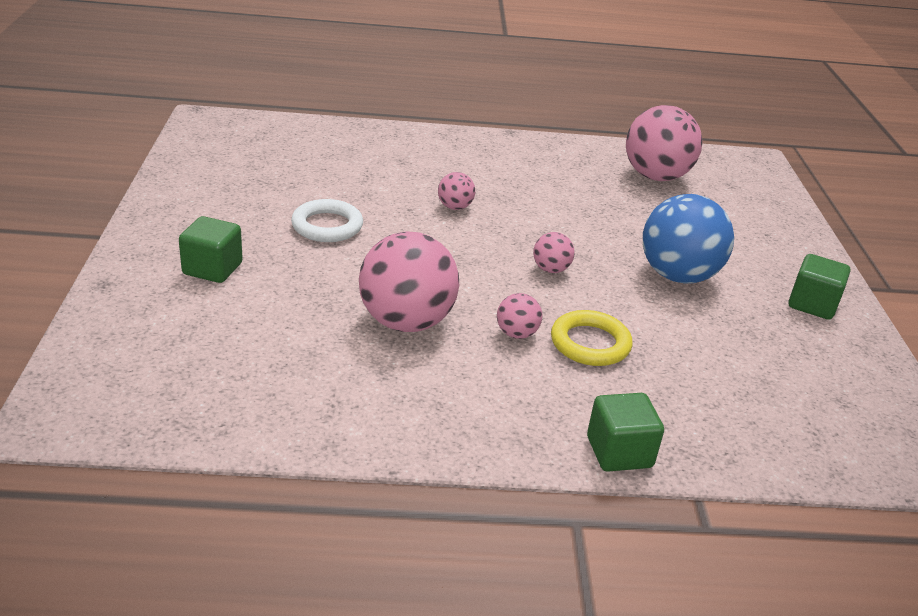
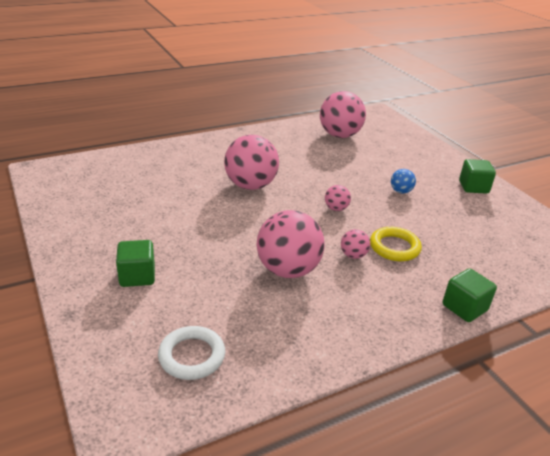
camera: 25 degrees left, 0 degrees up
white ring [291,199,363,242] -> white ring moved to [158,326,225,380]
pink ball [438,172,475,210] -> pink ball [224,135,279,190], size x2.17
blue ball [643,194,734,284] -> blue ball [391,169,416,193], size x0.46

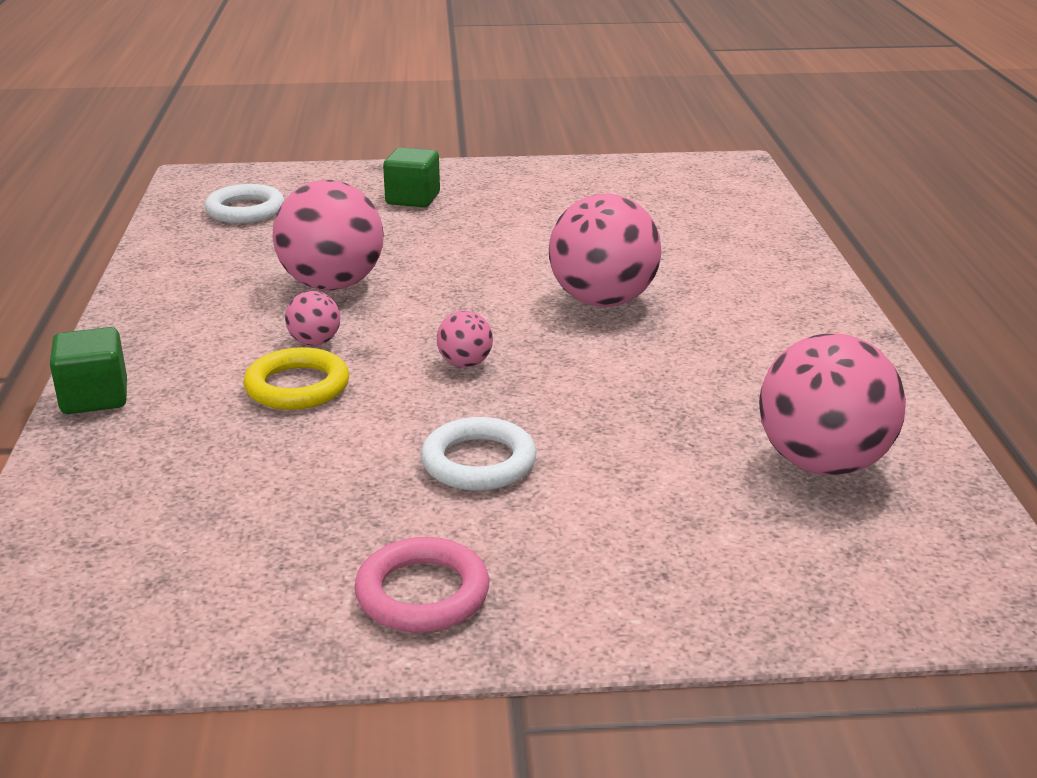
camera: 115 degrees right, 5 degrees down
blue ball [391,169,416,193] -> white ring [421,417,537,491]
green cube [459,159,496,194] -> pink ring [354,537,489,632]

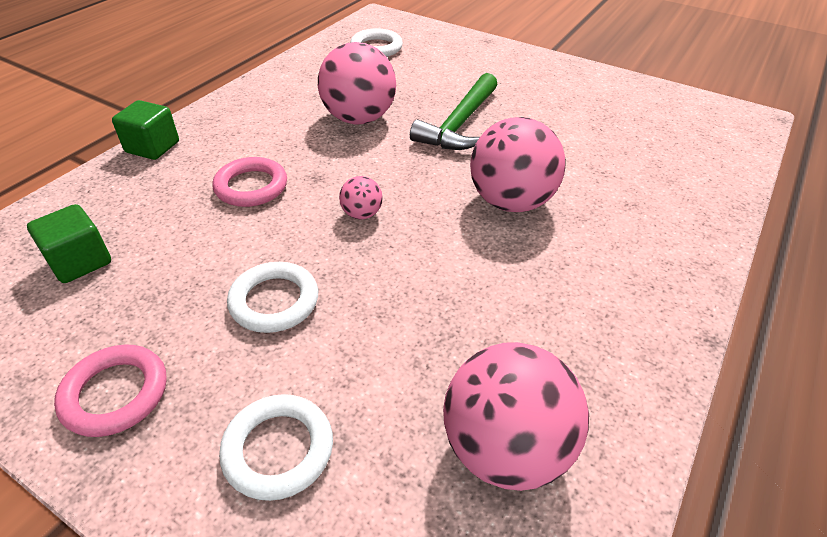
camera: 35 degrees right, 15 degrees up
yellow ring [243,347,349,410] -> pink ring [212,157,287,207]
pink ball [285,291,340,346] -> none
green cube [383,147,440,207] -> green cube moved to [27,204,111,283]
none -> white ring [219,394,333,501]
none -> green hammer [410,73,498,150]

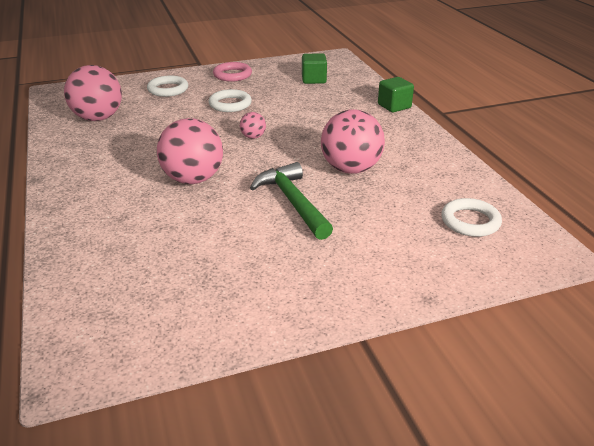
camera: 130 degrees right, 10 degrees down
pink ring [212,157,287,207] -> none

